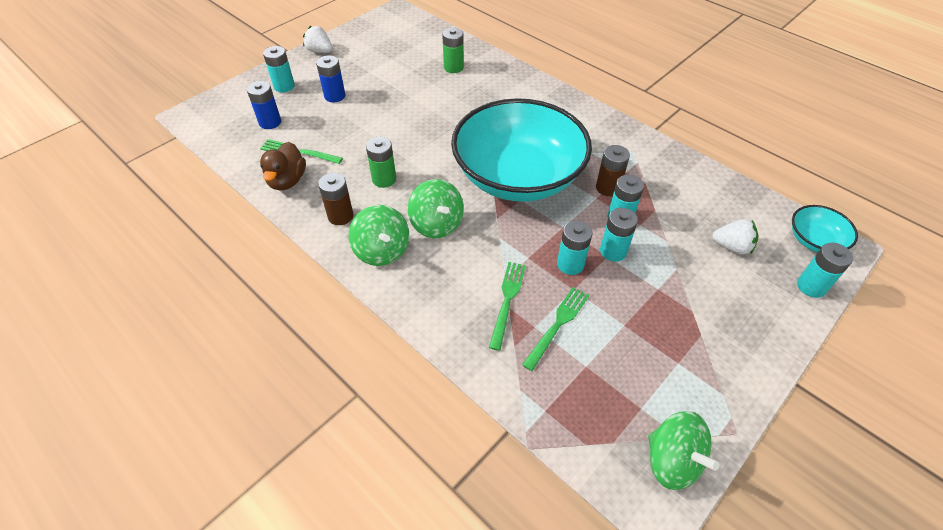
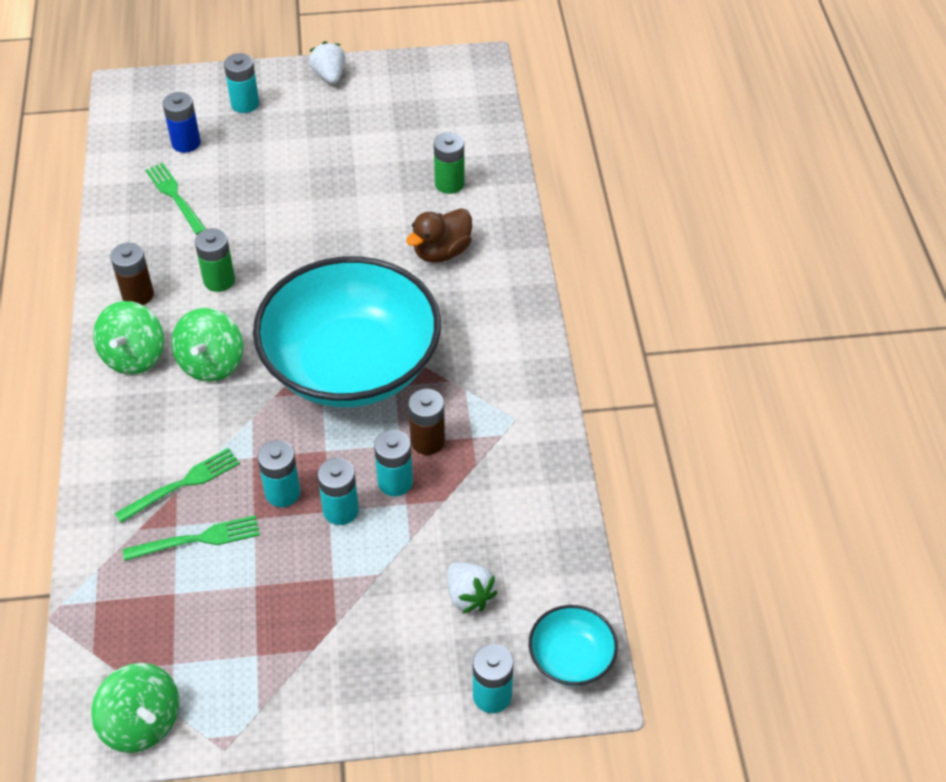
camera: 40 degrees right, 0 degrees up
brown duck [260,142,306,190] -> brown duck moved to [406,208,472,263]
blue battery [316,55,345,102] -> none
green spinning top [648,411,719,490] -> green spinning top turned 45 degrees counterclockwise [91,663,179,753]

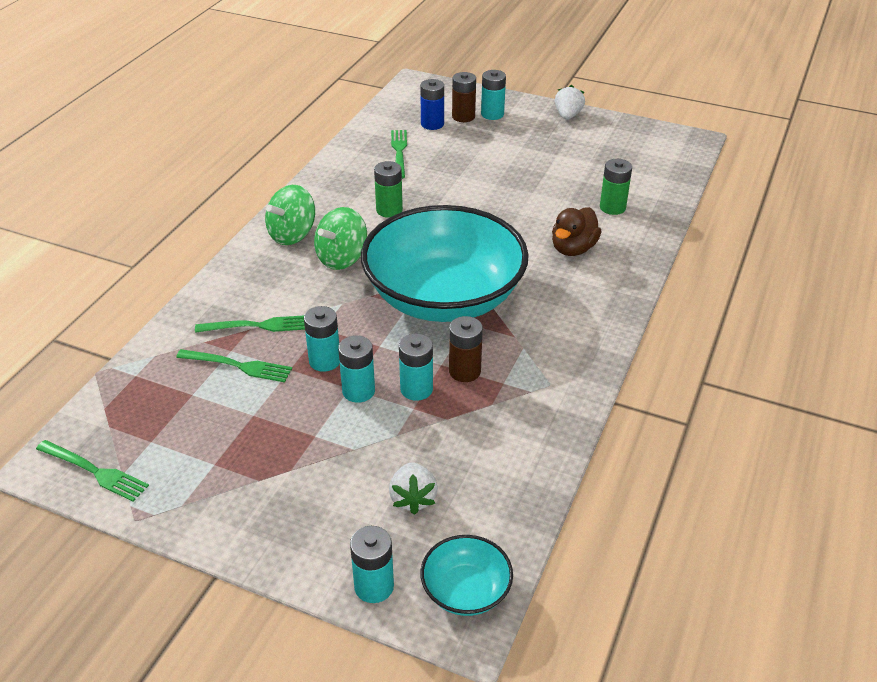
camera: 30 degrees right, 10 degrees down
green spinning top [91,663,179,753] -> green fork [36,440,149,502]
brown battery [110,243,154,305] -> brown battery moved to [452,72,476,122]
brown duck [406,208,472,263] -> brown duck turned 45 degrees counterclockwise [552,207,602,256]

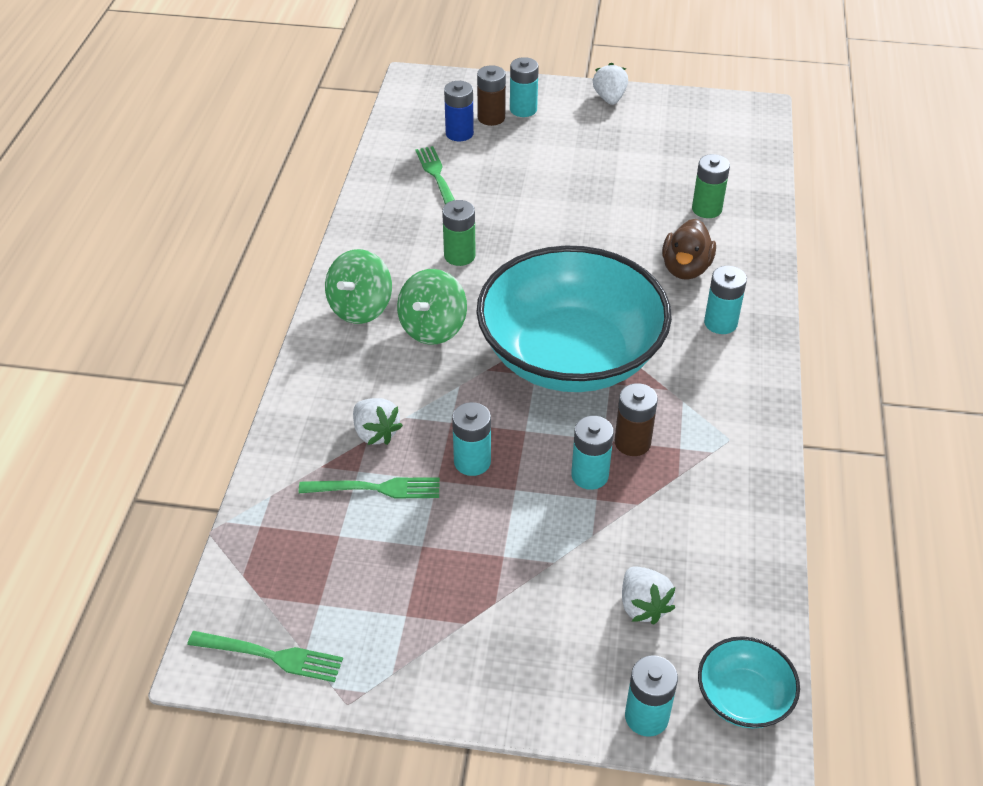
camera: 15 degrees left, 5 degrees up
green fork [195,315,305,333] -> white strawberry [353,398,403,445]
turquoise battery [338,335,375,403] -> turquoise battery moved to [704,266,747,334]

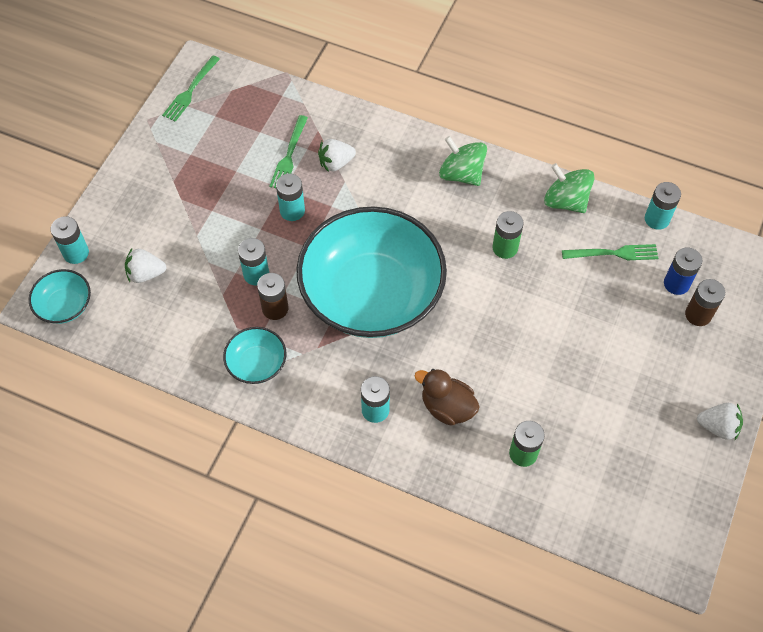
camera: 105 degrees right, 15 degrees up
green spinning top [397,269,467,344] -> green spinning top moved to [544,163,595,213]
turquoise battery [510,57,539,117] -> turquoise battery moved to [645,182,681,230]
none -> turquoise bowl [223,327,287,384]

